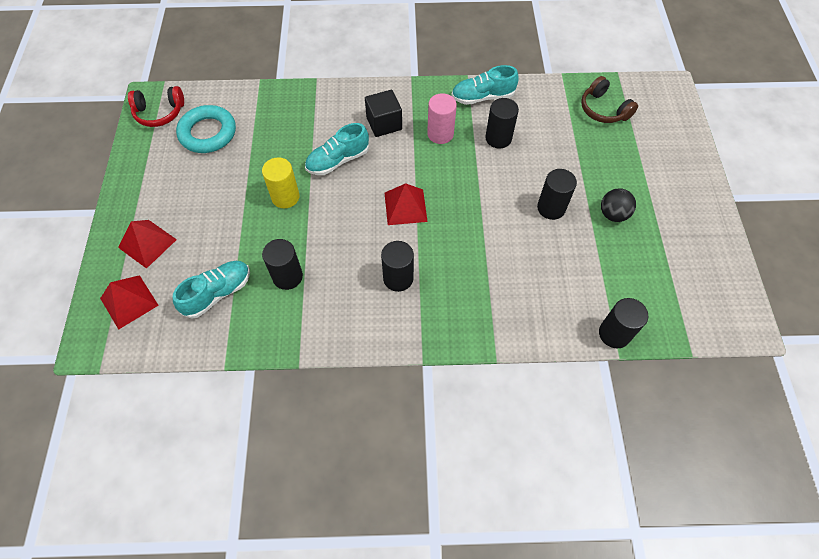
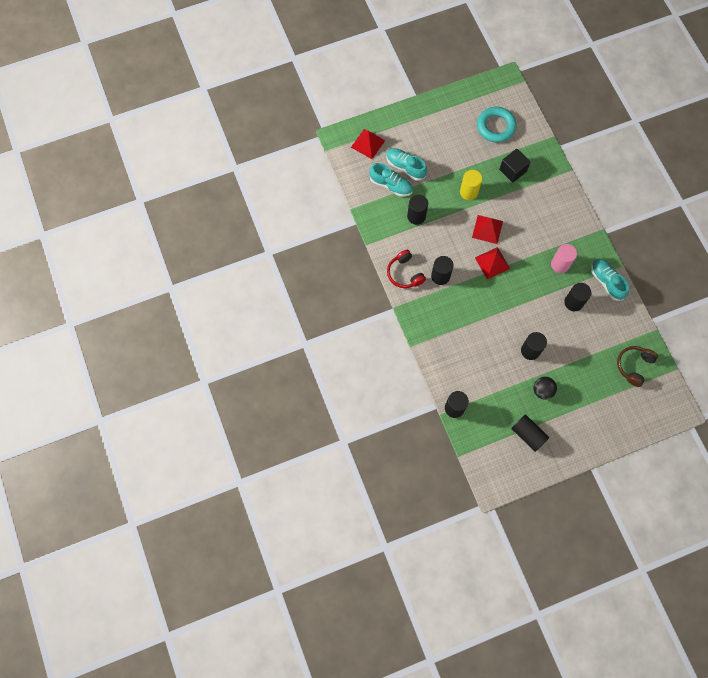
camera: 70 degrees right, 10 degrees up
red pyramid [118,220,177,269] -> red pyramid moved to [472,215,503,244]
red headphones [128,86,184,127] -> red headphones moved to [387,250,426,288]
turquoise shoe [305,123,369,175] -> turquoise shoe moved to [386,148,427,181]
black cube [365,90,402,137] -> black cube moved to [499,149,530,183]
none -> black cylinder [511,415,549,452]

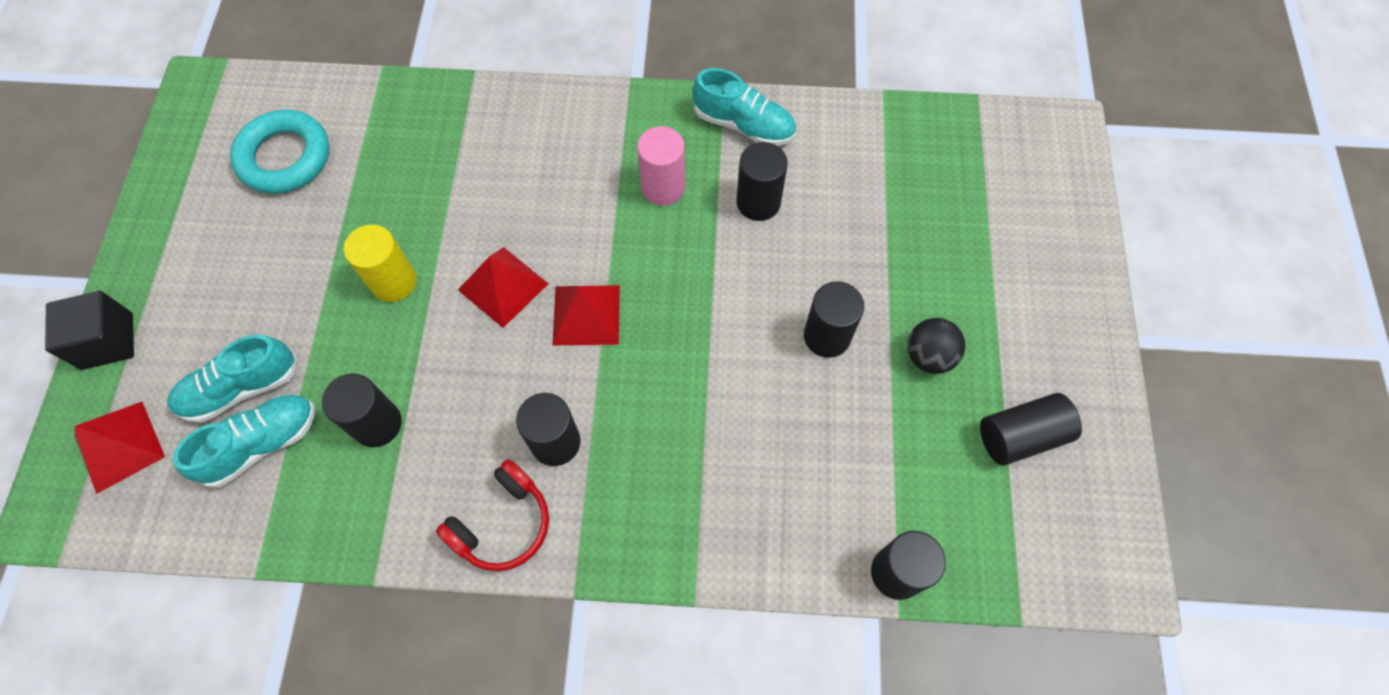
camera: 65 degrees left, 5 degrees down
red headphones [387,250,426,288] -> red headphones turned 45 degrees counterclockwise [436,459,549,571]
black cube [499,149,530,183] -> black cube moved to [45,291,134,370]
turquoise shoe [591,259,629,301] -> turquoise shoe turned 150 degrees counterclockwise [693,68,796,146]
brown headphones [617,346,658,387] -> none

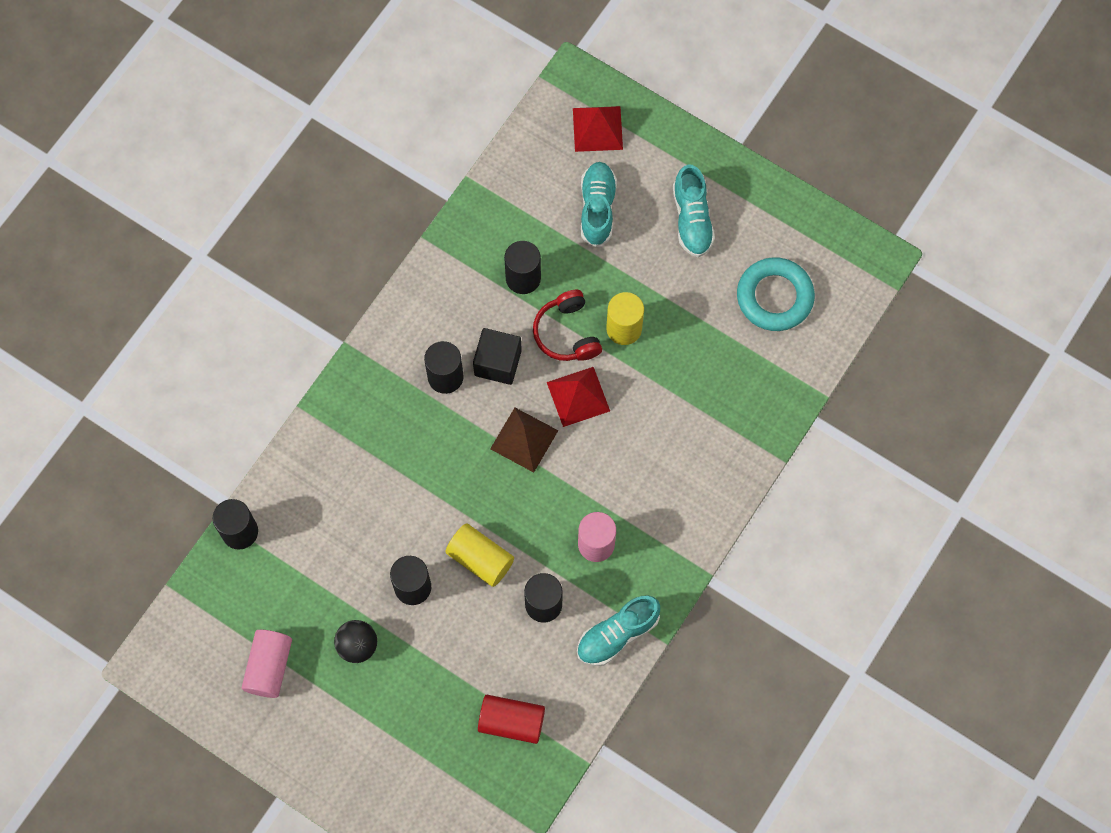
camera: 120 degrees right, 5 degrees up
black cube [45,291,134,370] -> black cube moved to [473,328,522,385]
turquoise shoe [173,394,315,488] -> turquoise shoe moved to [673,164,715,257]
red headphones [436,459,549,571] -> red headphones moved to [533,290,602,361]
red pyramid [552,285,620,346] -> brown pyramid [490,408,559,472]
black cylinder [980,393,1082,465] -> pink cylinder [242,630,292,698]
none -> yellow cylinder [445,523,514,587]
none -> red cylinder [478,695,545,744]

